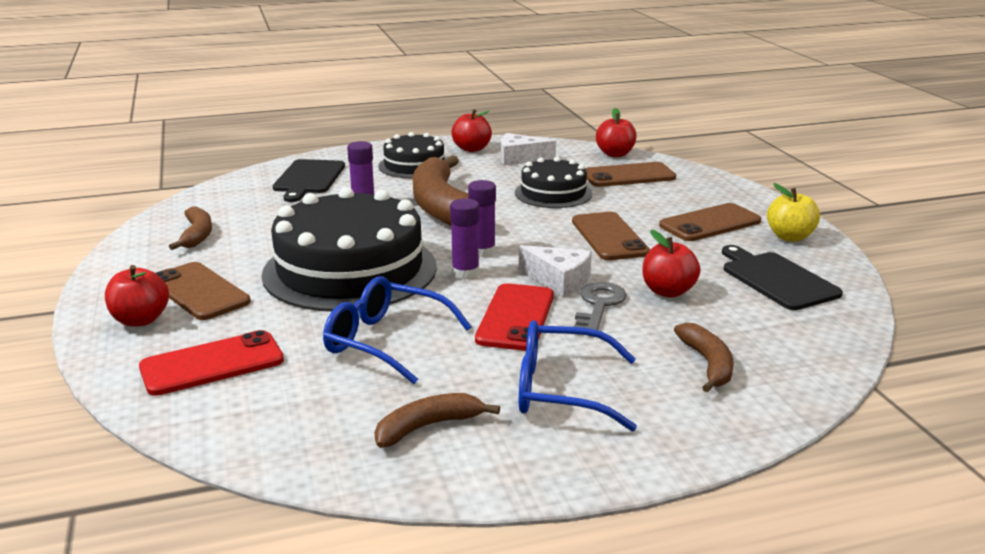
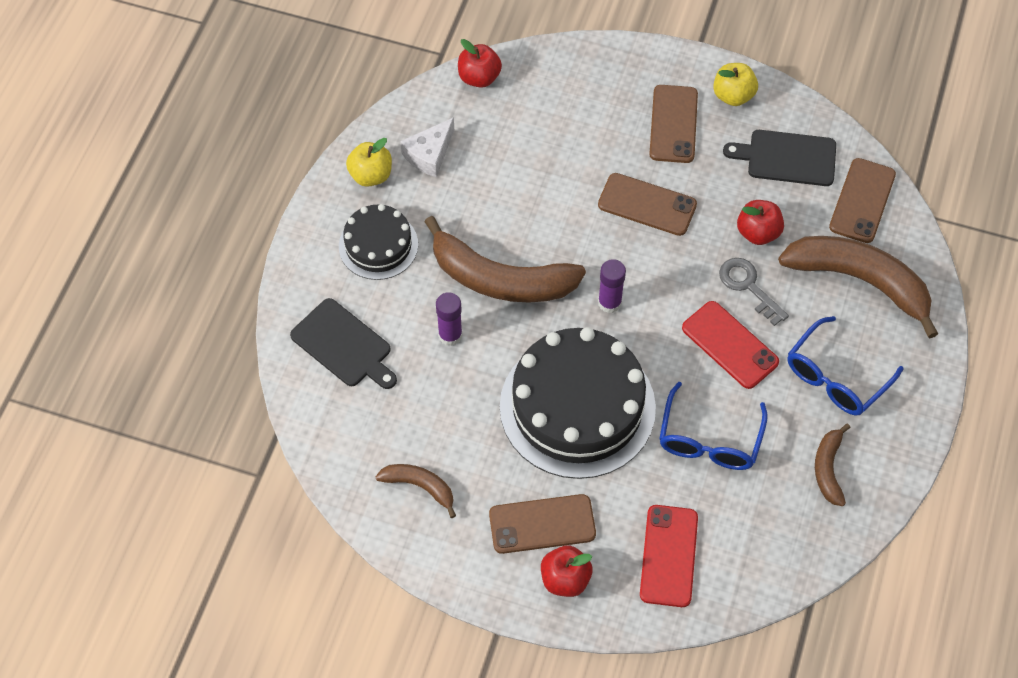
camera: 55 degrees left, 35 degrees up
blue glasses [323,277,472,384] -> blue glasses turned 45 degrees counterclockwise [659,382,768,470]
purple glue stick [450,198,479,279] -> none
red apple [451,109,492,152] -> yellow apple [346,138,392,187]
black cake [515,157,592,208] -> none
white cheese [519,245,592,297] -> none
brown phone [585,162,676,187] -> brown phone moved to [829,158,896,243]
brown banana [674,323,733,392] -> brown banana [778,236,938,339], size x2.01

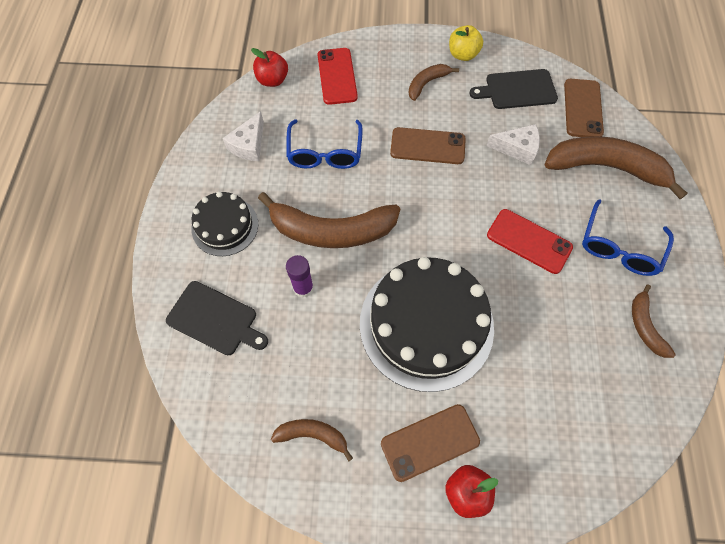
camera: 15 degrees left, 5 degrees up
yellow apple [346,138,392,187] -> none
purple glue stick [598,259,626,313] -> none
red phone [640,505,698,607] -> red phone moved to [317,48,358,105]
brown phone [649,85,698,163] -> brown banana [408,64,459,101]
blue glasses [659,382,768,470] -> blue glasses moved to [286,119,363,169]
grey key [719,258,789,326] -> none
red apple [737,200,784,245] -> white cheese [486,124,540,165]

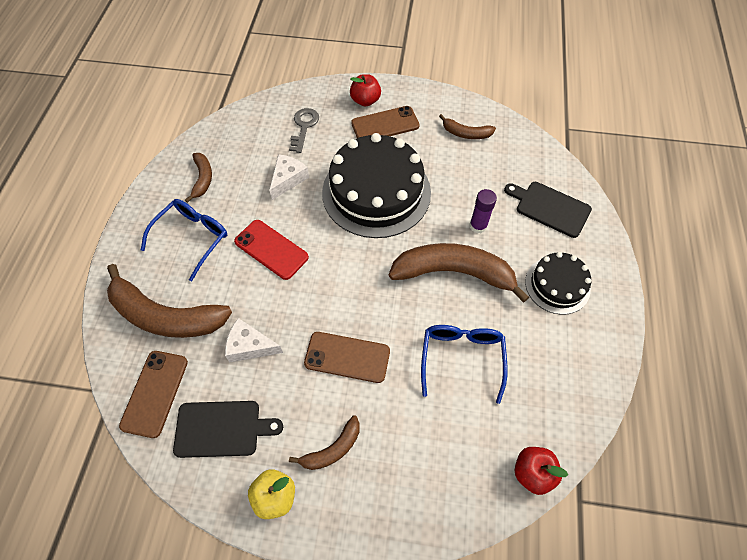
camera: 175 degrees left, 5 degrees down
white cheese [223,111,264,161] -> white cheese moved to [269,154,309,200]
red phone [317,48,358,105] -> none
none -> grey key [289,108,319,153]

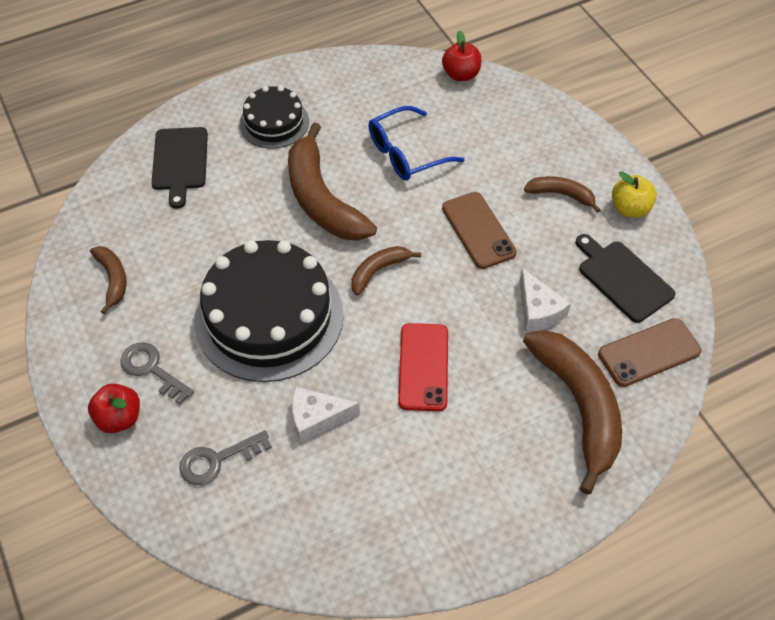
camera: 125 degrees left, 5 degrees down
blue glasses [141,199,227,281] -> none
brown banana [185,153,212,203] -> brown banana moved to [352,246,421,296]
brown phone [351,106,420,138] -> grey key [121,342,194,405]
purple glue stick [469,189,497,233] -> none

